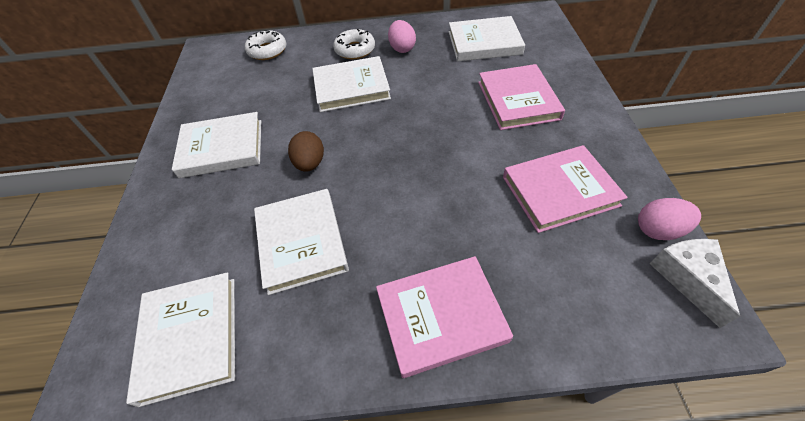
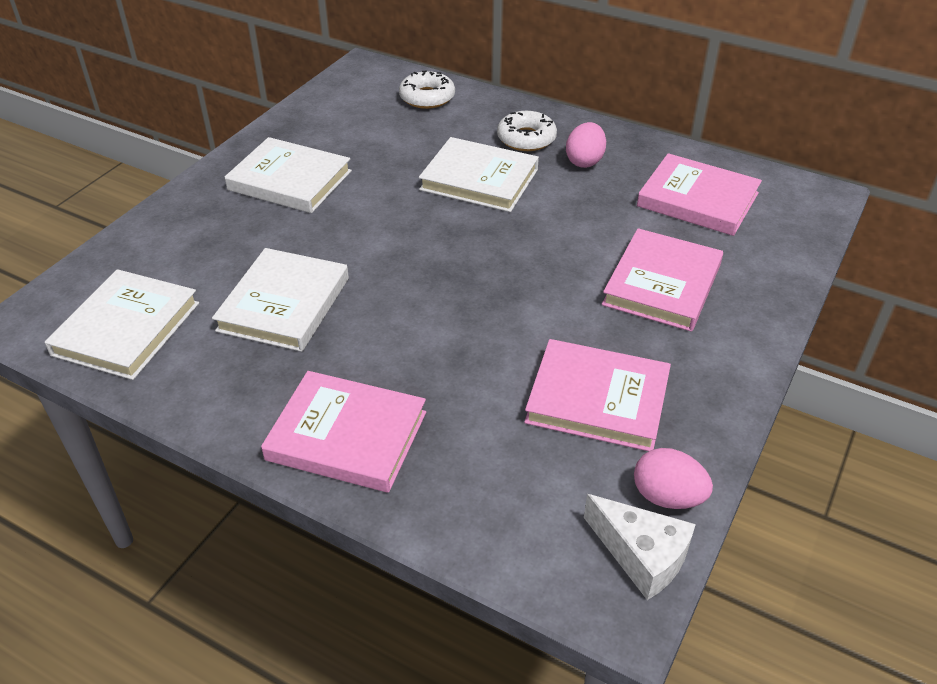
camera: 30 degrees right, 10 degrees down
brown egg [288,131,324,172] -> none
white book [449,16,525,62] -> pink book [637,153,762,236]
white cheese [650,239,740,328] -> white cheese turned 105 degrees clockwise [584,494,696,600]

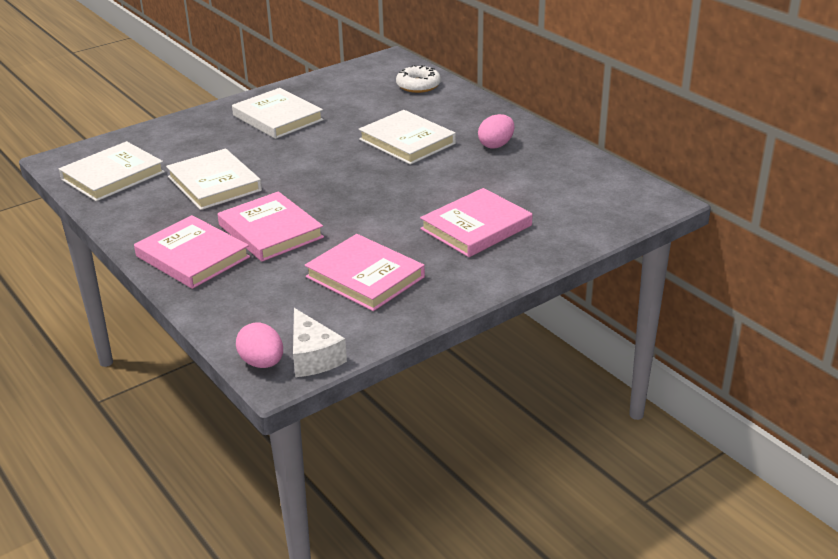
camera: 25 degrees right, 10 degrees down
white book [212,248,349,352] -> white book turned 75 degrees counterclockwise [166,148,262,210]
white donut [497,111,557,151] -> none
pink egg [634,448,713,509] -> pink egg moved to [236,322,283,368]
pink book [637,153,762,236] -> pink book moved to [218,191,324,262]

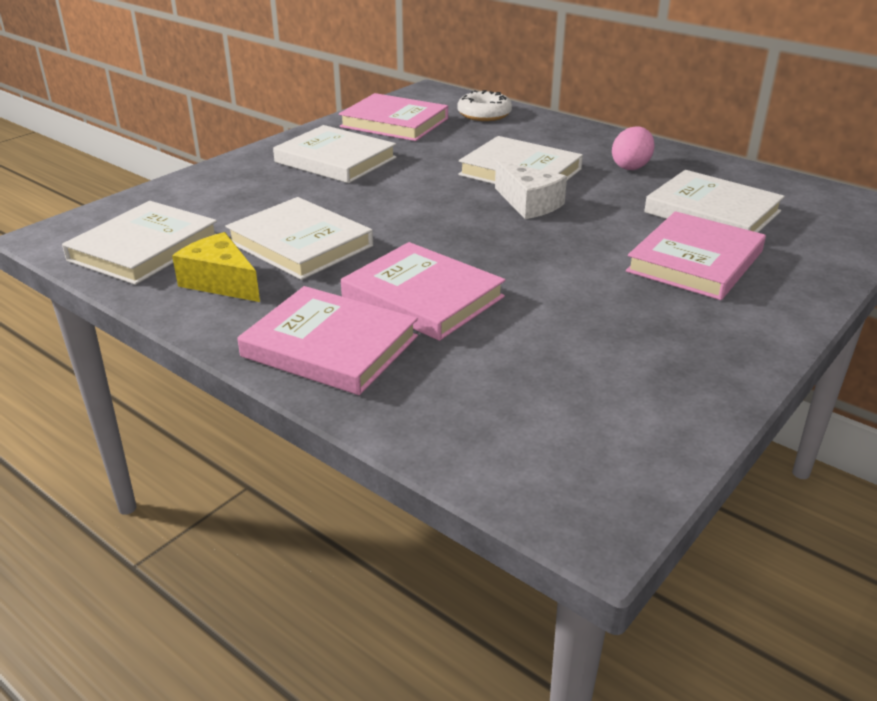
camera: 15 degrees left, 0 degrees up
pink egg [236,322,283,368] -> none
white cheese [293,308,347,377] -> white cheese moved to [495,161,567,219]
pink book [305,234,425,311] -> pink book moved to [339,93,448,141]
none -> yellow cheese [172,232,260,302]
none -> white book [644,170,785,233]

